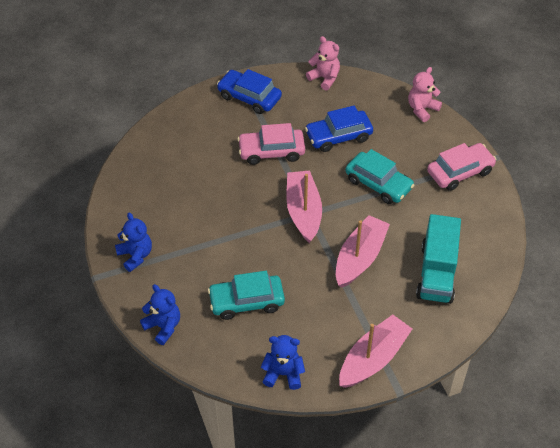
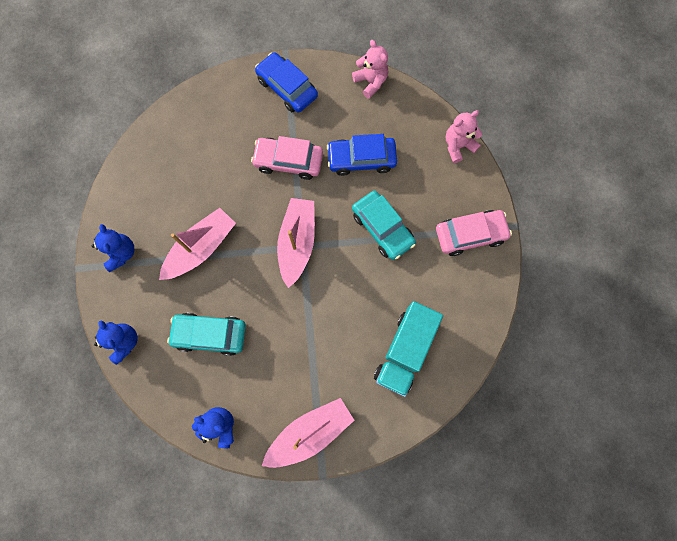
camera: 15 degrees right, 25 degrees up
pink boat [336,215,390,288] -> pink boat moved to [159,208,236,280]

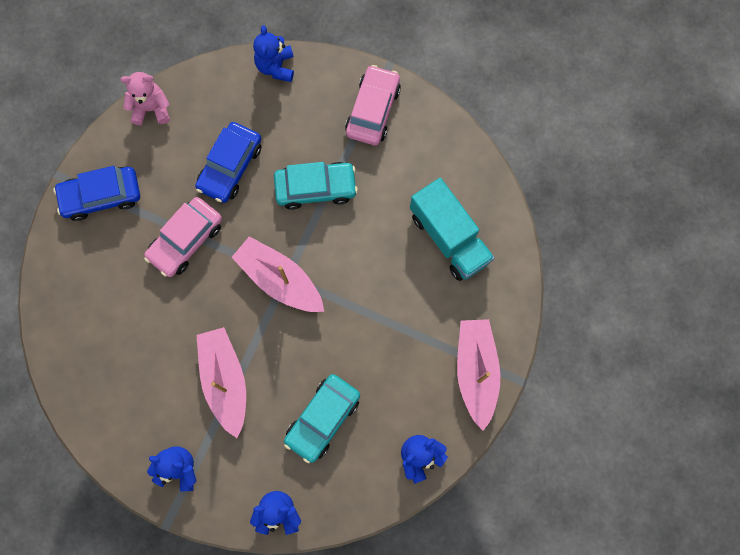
camera: 60 degrees left, 0 degrees up
pink teddy bear [446,110,482,163] -> blue teddy bear [253,25,294,82]

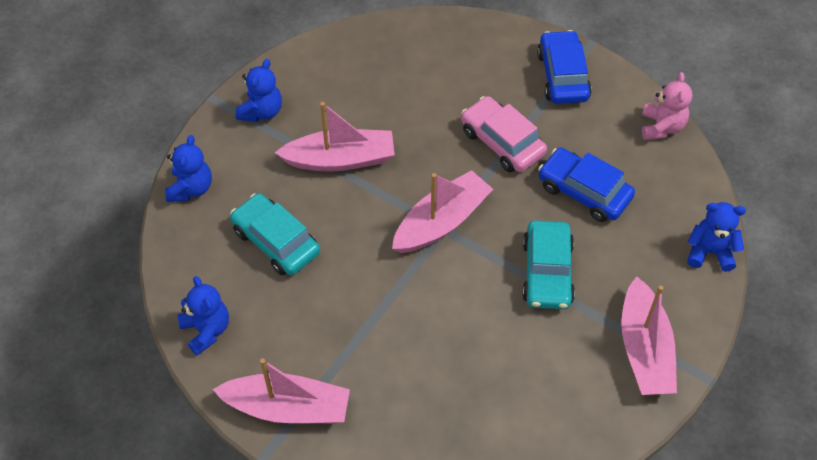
camera: 100 degrees right, 20 degrees down
pink car [345,65,401,145] -> pink boat [621,276,677,395]
turquoise truck [410,178,495,281] -> none

